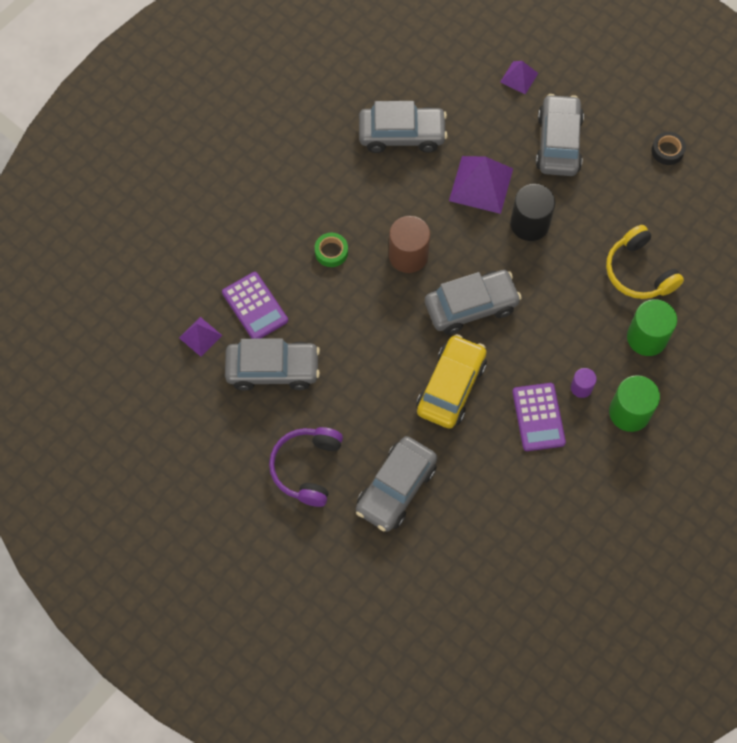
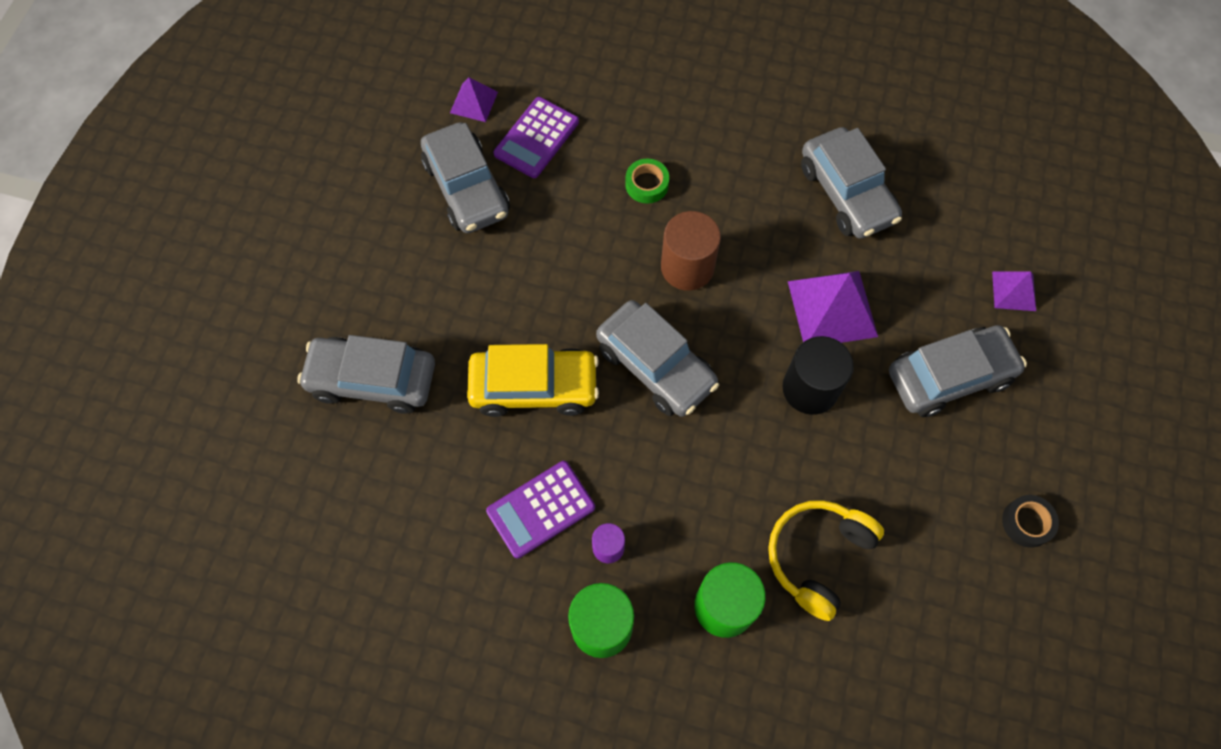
camera: 65 degrees right, 0 degrees up
purple headphones [269,427,343,507] -> none

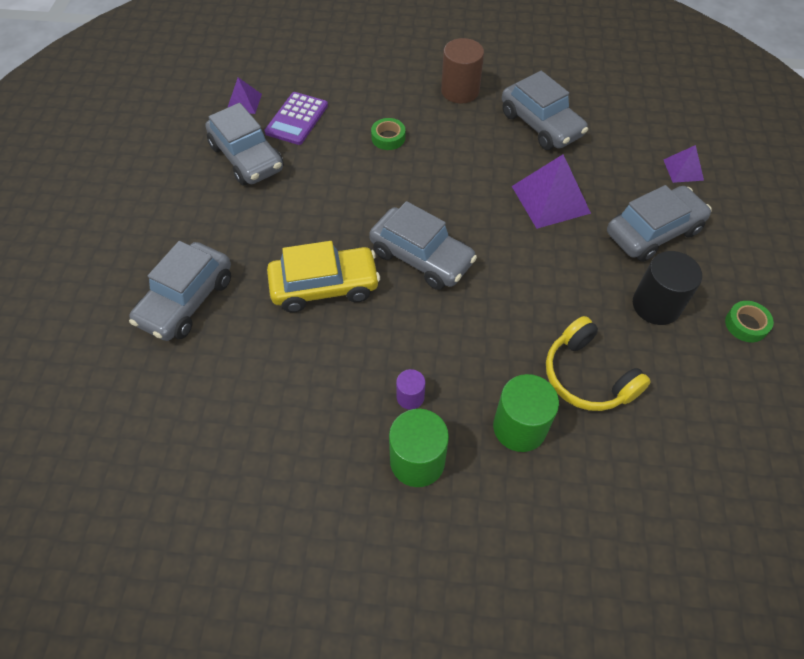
camera: 10 degrees left, 10 degrees down
grey car [297,335,435,414] -> grey car turned 60 degrees counterclockwise [129,241,231,341]
purple calculator [486,461,595,558] -> none
brown cylinder [661,211,721,291] -> brown cylinder moved to [441,38,484,103]
yellow headphones [768,500,884,621] -> yellow headphones turned 60 degrees counterclockwise [546,316,651,411]
black cylinder [782,336,854,415] -> black cylinder moved to [633,251,702,325]
black tape [1002,495,1059,548] -> green tape [725,301,774,342]

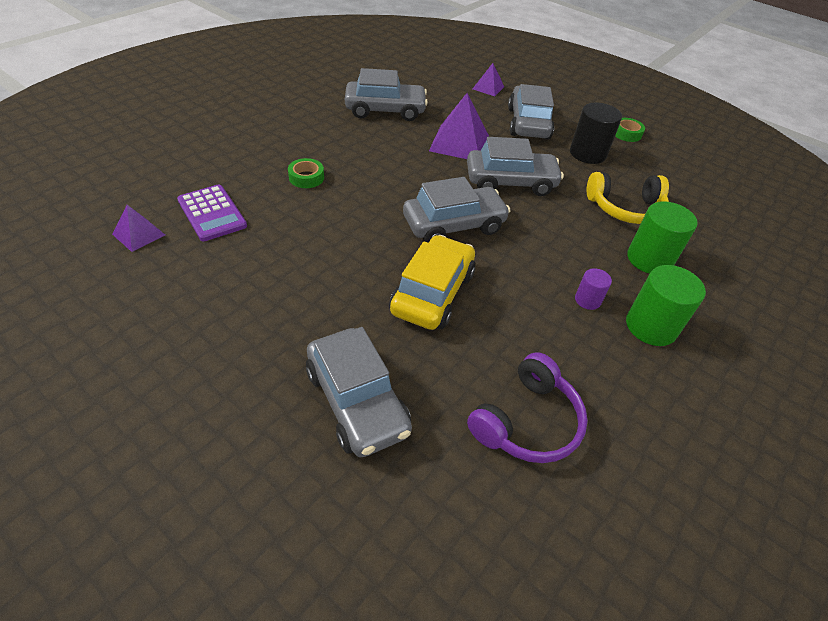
camera: 60 degrees left, 10 degrees down
grey car [205,103,284,186] -> grey car moved to [467,137,564,196]
brown cylinder [441,38,484,103] -> none
none -> purple headphones [467,352,588,463]

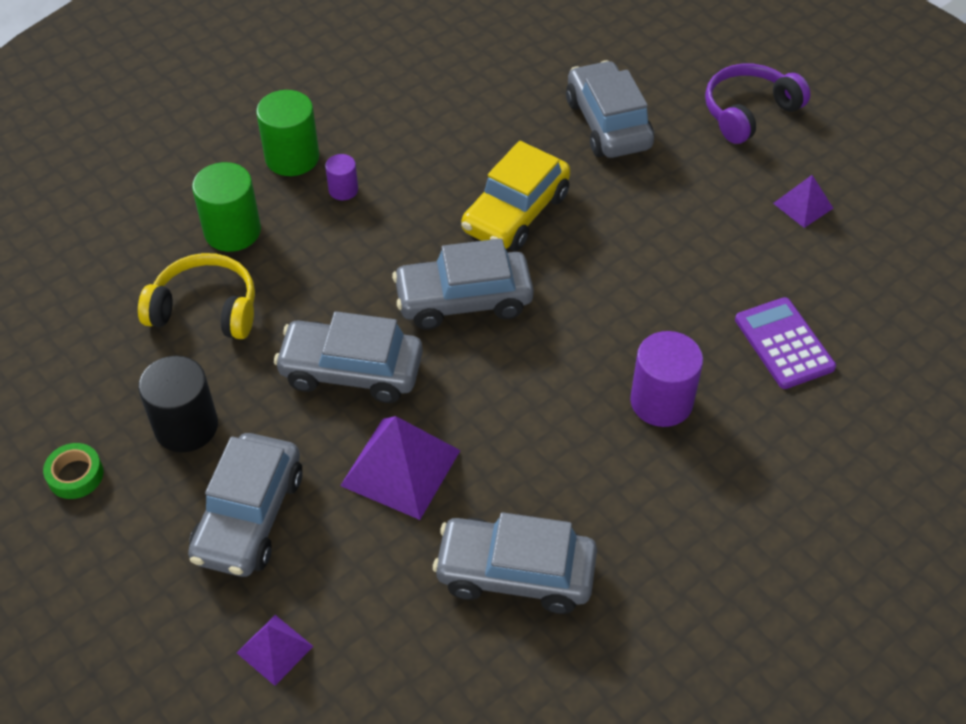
camera: 165 degrees left, 5 degrees up
purple pyramid [112,205,165,252] -> purple pyramid moved to [773,175,834,228]
green tape [288,158,324,188] -> purple cylinder [630,331,703,427]
purple headphones [467,352,588,463] -> purple headphones moved to [705,64,810,144]

